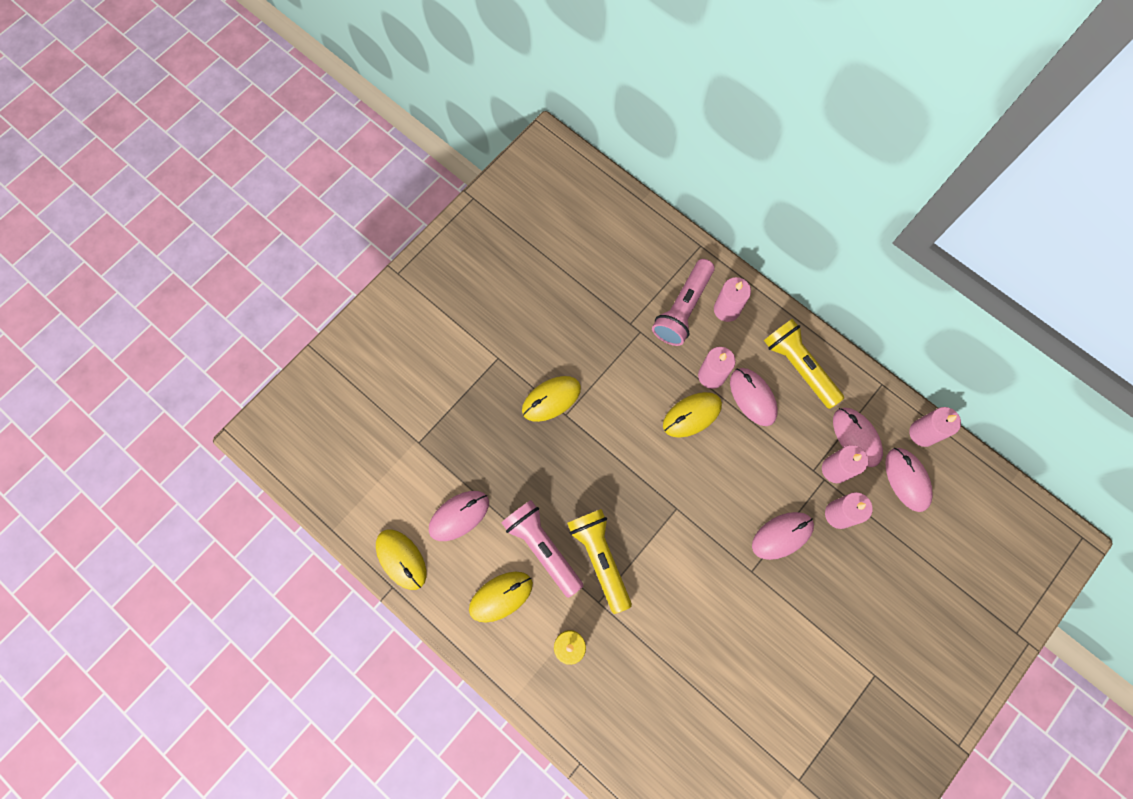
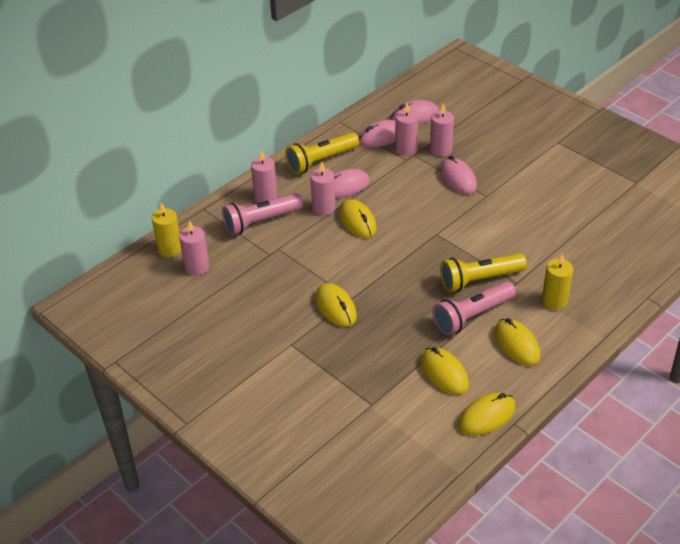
camera: 85 degrees left, 30 degrees down
pink mouse [429,491,489,541] -> yellow mouse [421,347,469,395]
pink flashlight [652,259,715,346] -> pink flashlight turned 120 degrees clockwise [222,193,303,235]
pink candle [909,407,961,447] -> pink candle moved to [179,220,209,276]
none -> yellow candle [152,202,181,257]

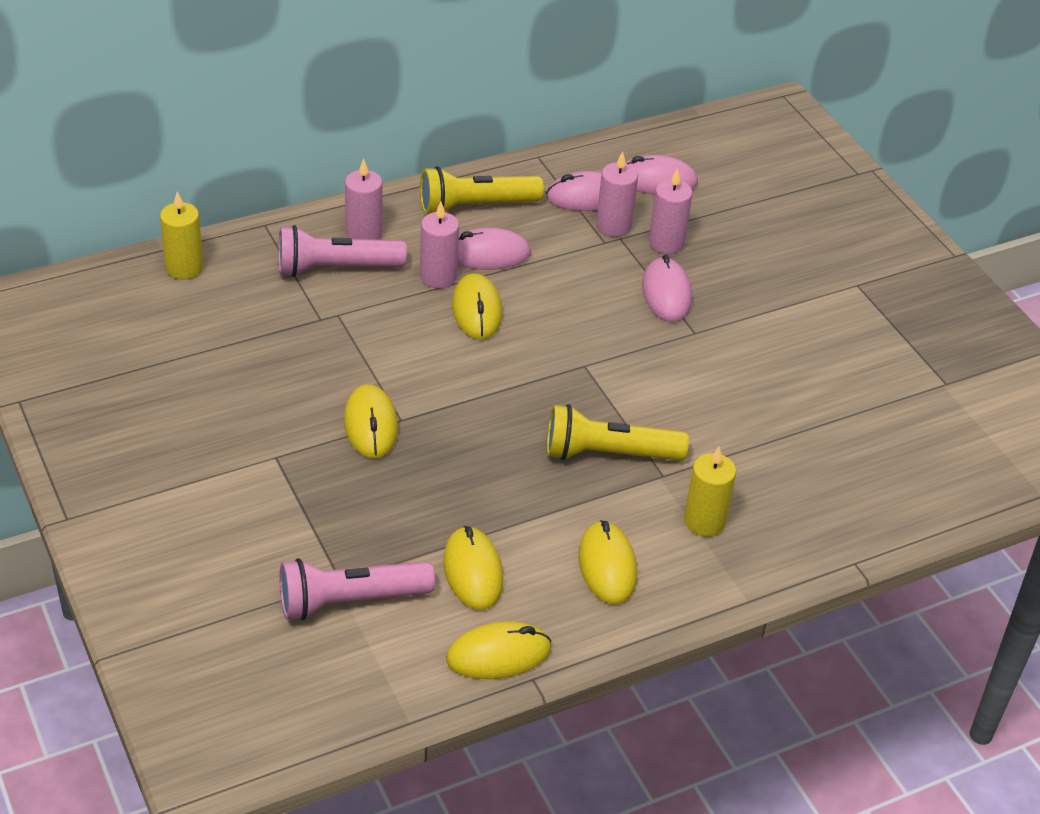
camera: 15 degrees right, 0 degrees up
pink candle [179,220,209,276] -> none
pink flashlight [433,281,516,335] -> pink flashlight moved to [279,558,435,620]

